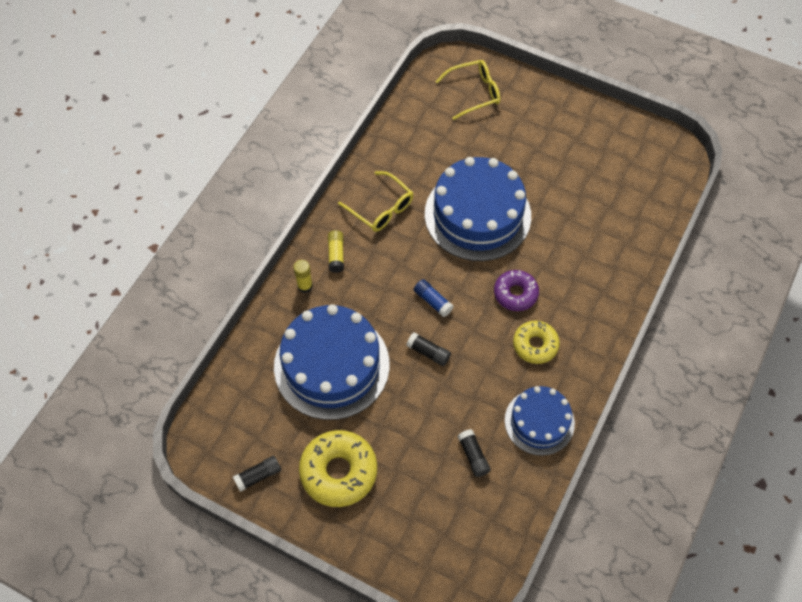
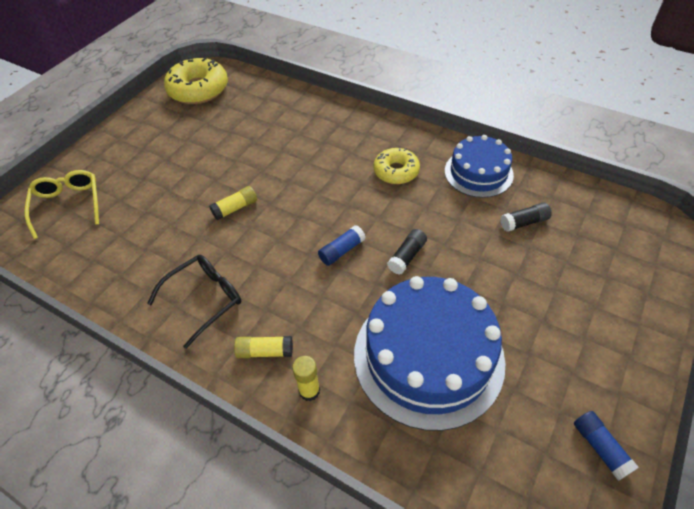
camera: 85 degrees left, 10 degrees down
black glue stick [233,456,281,492] -> blue glue stick [574,411,639,481]
yellow donut [299,430,377,507] -> yellow donut moved to [164,58,228,104]
yellow glasses [338,171,413,232] -> black glasses [147,255,241,349]
blue cake [425,157,531,261] -> yellow glue stick [209,186,257,220]
purple donut [494,270,539,311] -> none

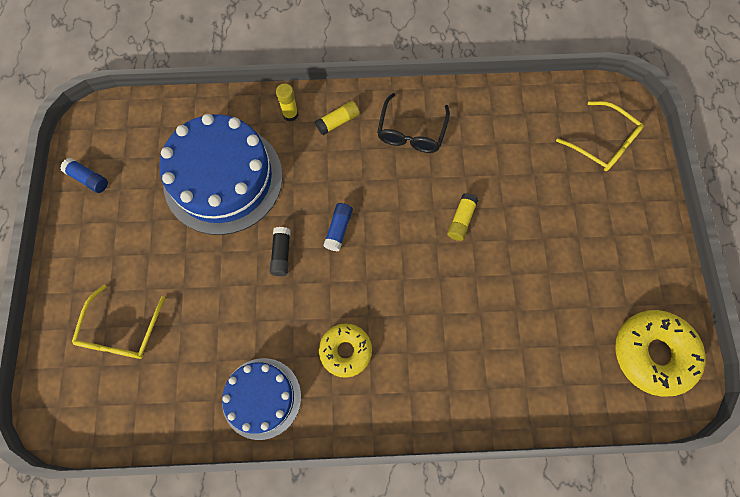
camera: 145 degrees right, 20 degrees up
black glue stick [500,203,552,232] -> none
none -> yellow glasses [72,285,165,359]

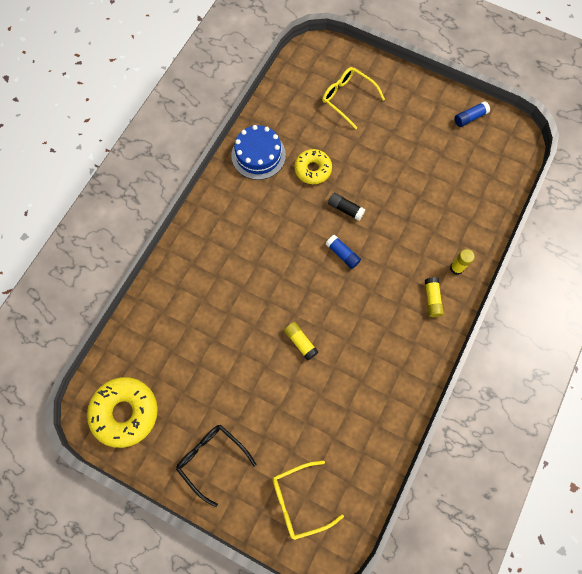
camera: 120 degrees right, 0 degrees up
blue cake [159,114,283,235] -> none
yellow donut [319,323,372,378] -> yellow donut moved to [294,149,332,184]
black glasses [377,93,450,153] -> black glasses moved to [176,425,257,507]

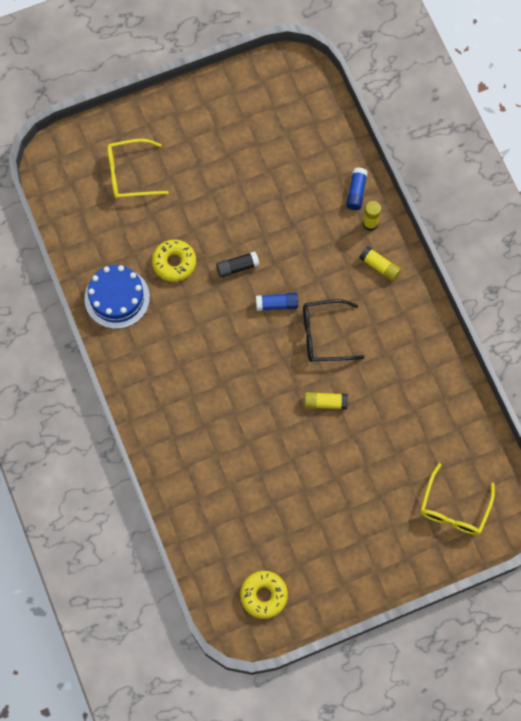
camera: 50 degrees left, 0 degrees up
yellow donut [87,377,158,448] -> yellow donut [240,571,288,619], size x0.63
black glasses [176,425,257,507] -> black glasses moved to [303,299,365,362]
blue glue stick [455,101,490,127] -> blue glue stick moved to [346,167,368,210]

